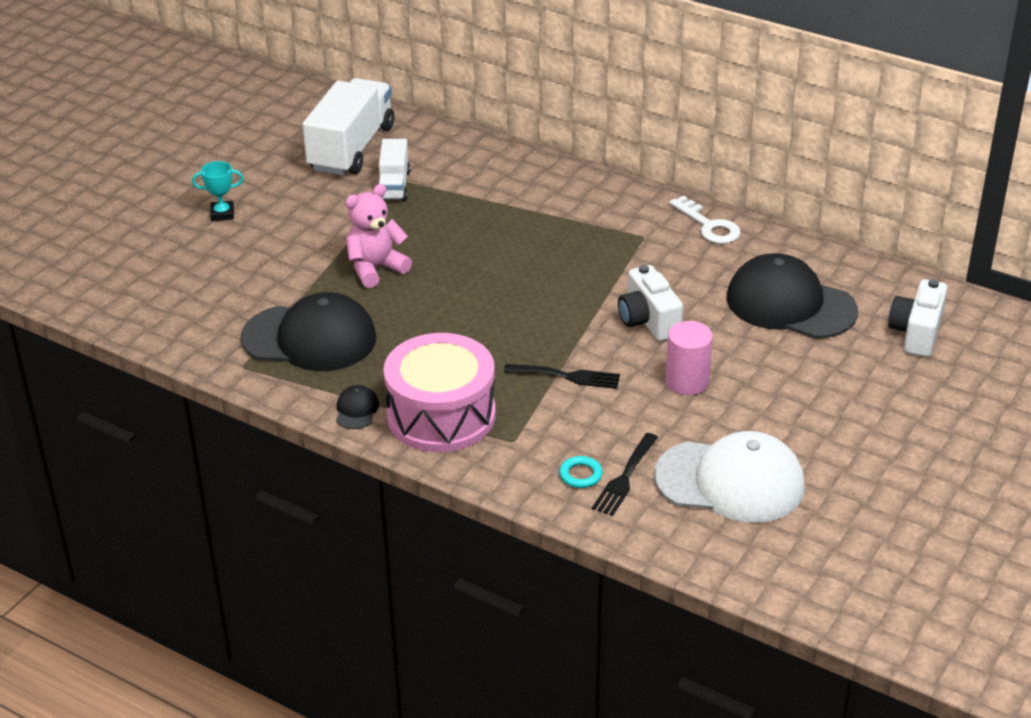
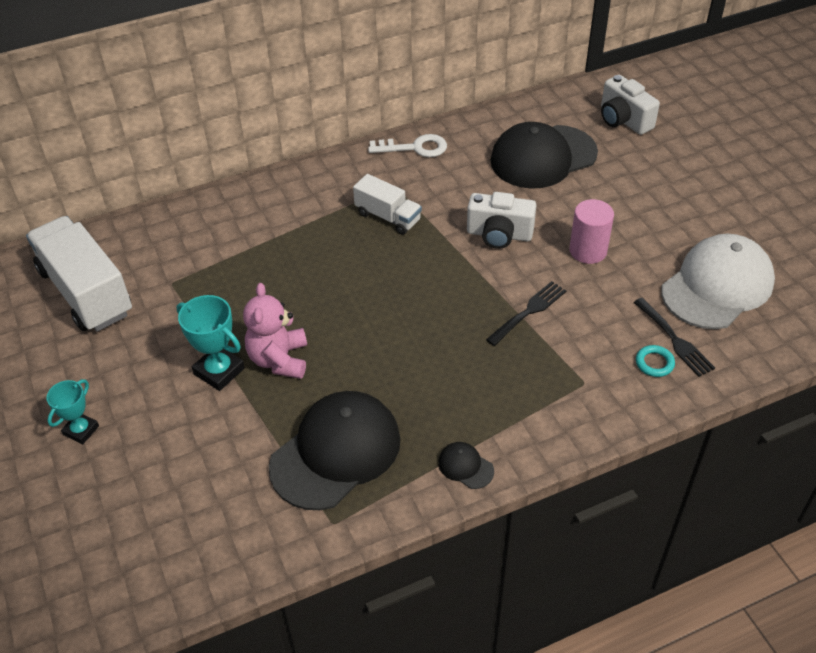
camera: 55 degrees left, 10 degrees up
white truck [379,139,410,201] -> white truck moved to [353,174,422,235]
pink drum [384,333,496,452] -> none
none -> turquoise trophy [176,295,245,391]

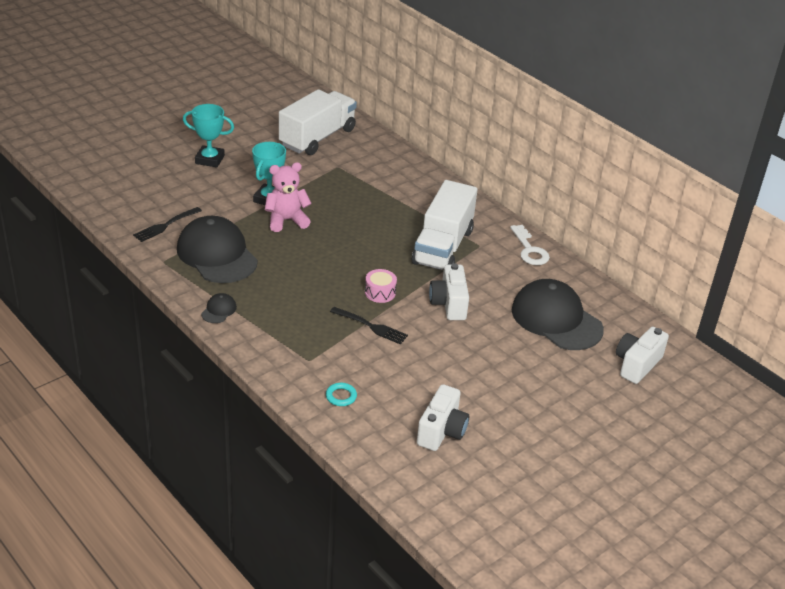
camera: 70 degrees right, 10 degrees down
turquoise trophy [46,379,99,444] -> turquoise trophy [183,104,234,167], size x1.50
black cap [269,391,401,510] -> black cap turned 150 degrees counterclockwise [177,216,258,283]
white truck [353,174,422,235] -> white truck [412,180,478,270], size x1.83
pink cylinder [569,199,614,264] -> none
black fork [634,298,715,377] -> black fork moved to [133,207,202,242]
white cap [661,234,775,329] -> white camera [417,384,469,451]
none -> pink drum [365,269,397,303]

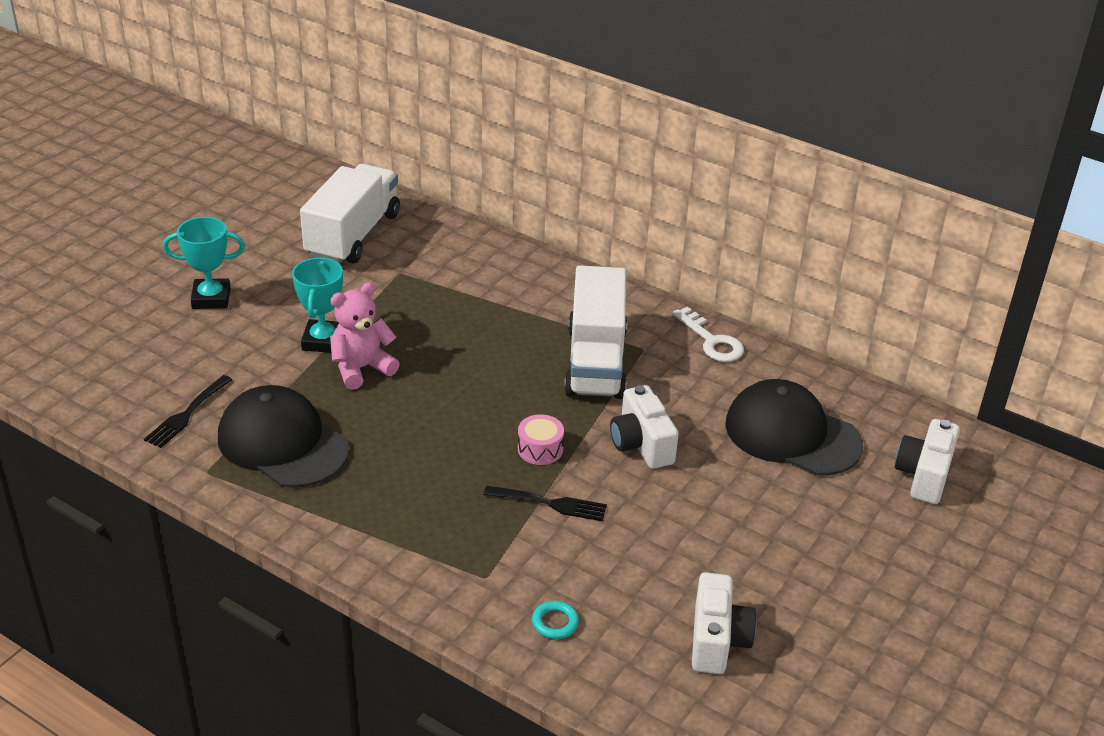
camera: 15 degrees left, 0 degrees up
black cap [201,293,237,323] -> none

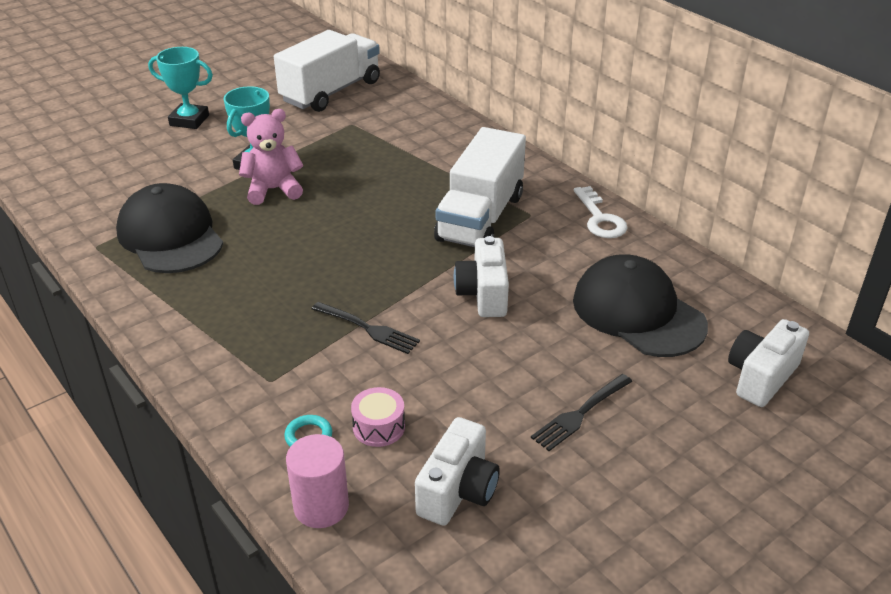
camera: 20 degrees right, 0 degrees up
black fork [144,375,232,448] -> black fork moved to [531,374,632,451]
pink drum [518,414,564,465] -> pink drum moved to [351,387,405,447]
none -> pink cylinder [286,434,349,528]

